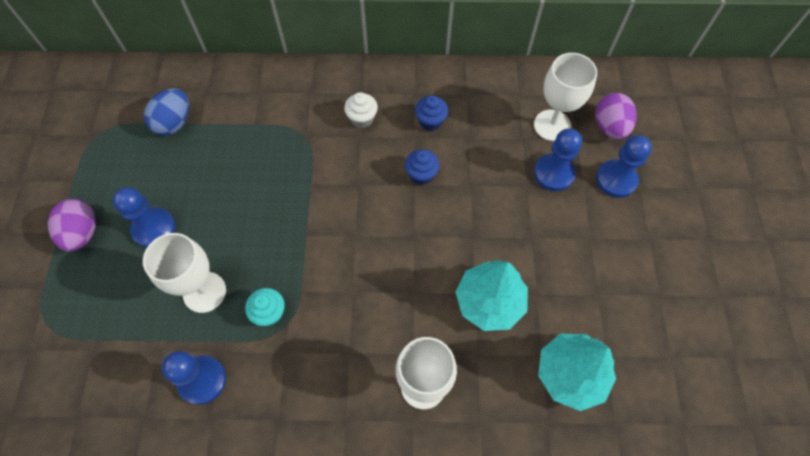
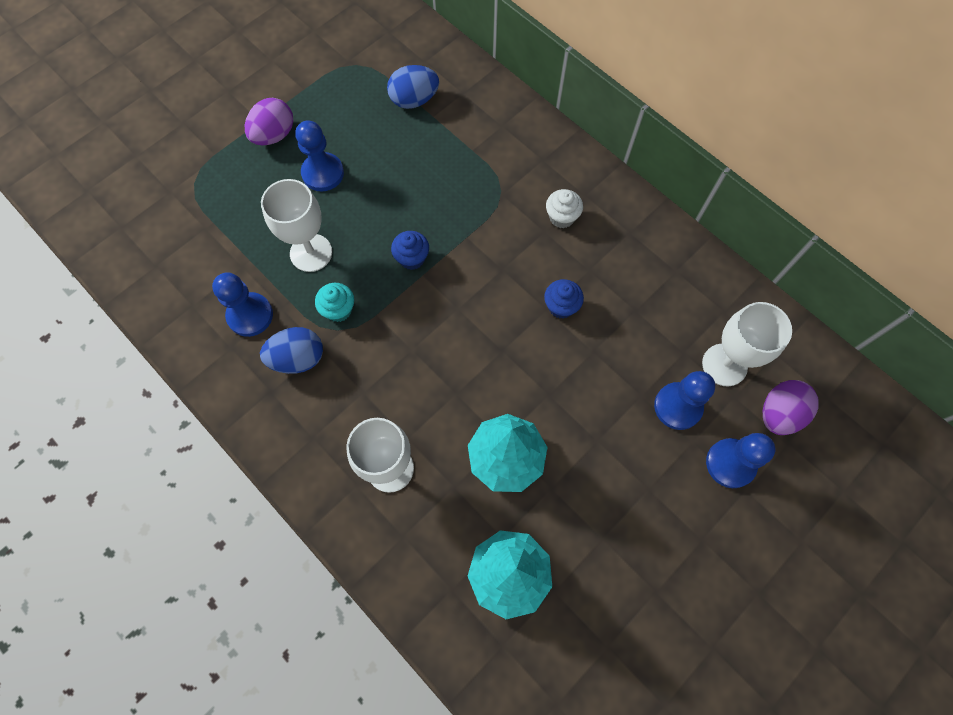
camera: 45 degrees right, 5 degrees up
blue cupcake [415,95,448,131] -> blue cupcake moved to [391,231,429,270]
none -> blue egg [260,327,323,374]

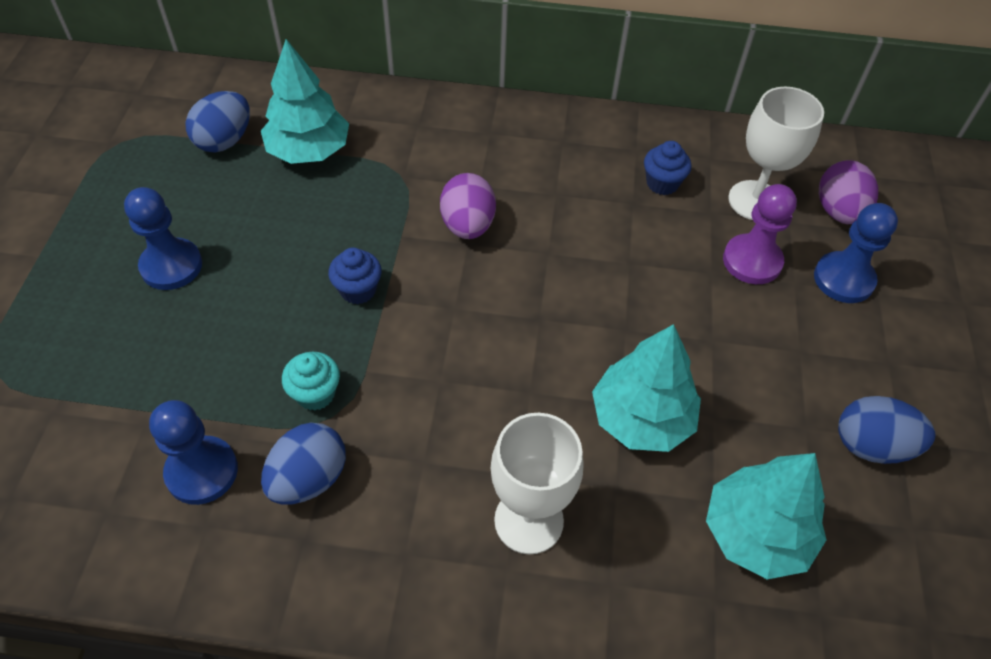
camera: 40 degrees left, 15 degrees down
purple egg [245,98,293,145] -> purple egg moved to [440,173,496,239]
white goblet [261,179,332,272] -> none
blue cupcake [544,279,584,319] -> blue cupcake moved to [644,141,691,195]
white cupcake [546,189,583,228] -> none
blue pawn [654,371,715,430] -> purple pawn [723,184,797,284]
none -> turquoise tree [261,39,349,164]
none -> blue egg [838,396,935,464]

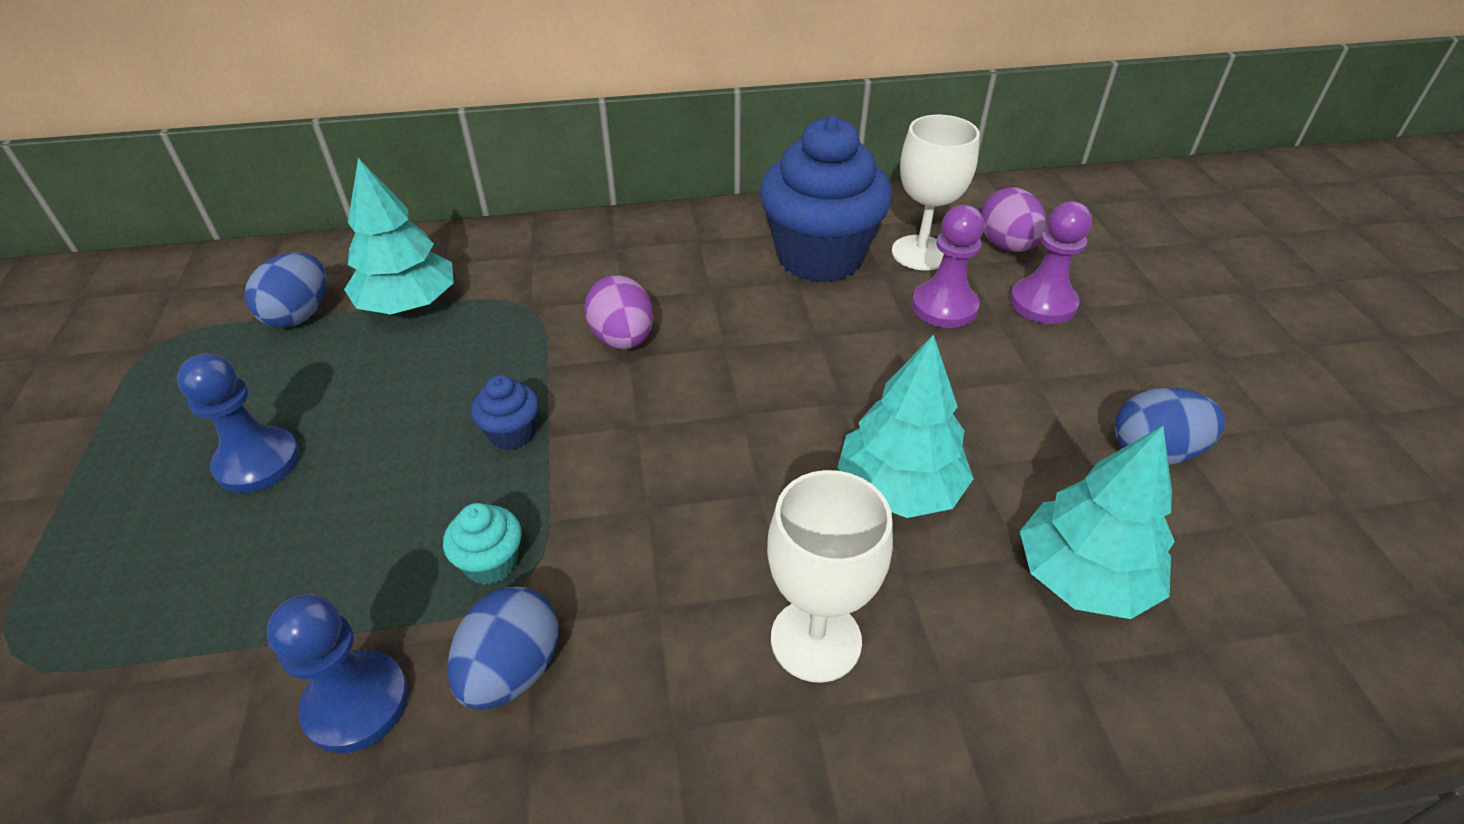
camera: 15 degrees left, 10 degrees down
blue cupcake [644,141,691,195] -> blue cupcake [759,116,892,282], size x2.42
blue pawn [814,203,898,303] -> purple pawn [1010,201,1092,324]

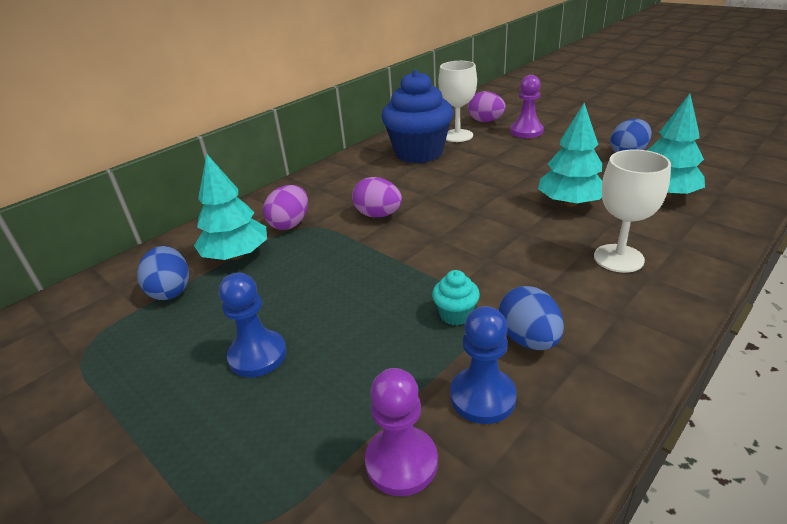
camera: 35 degrees left, 10 degrees down
blue cupcake [471,375,539,450] -> none
purple pawn [912,205,984,328] -> purple pawn moved to [365,368,438,496]
none -> purple egg [263,185,308,230]

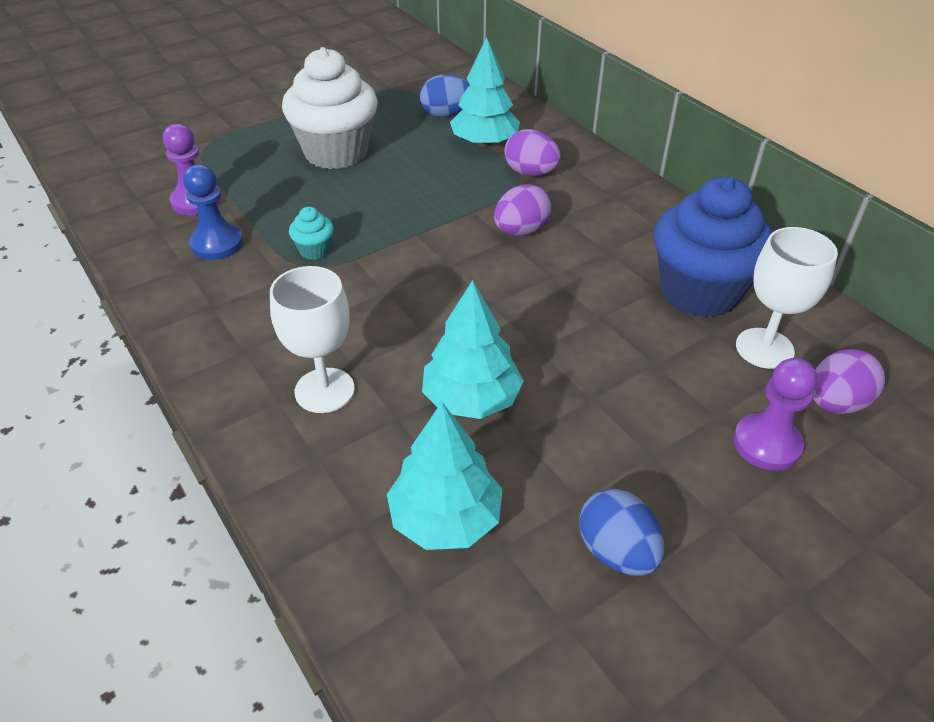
camera: 100 degrees right, 10 degrees up
blue pawn [219,272,287,377] -> white cupcake [282,47,378,169]
blue egg [499,286,564,350] -> none

